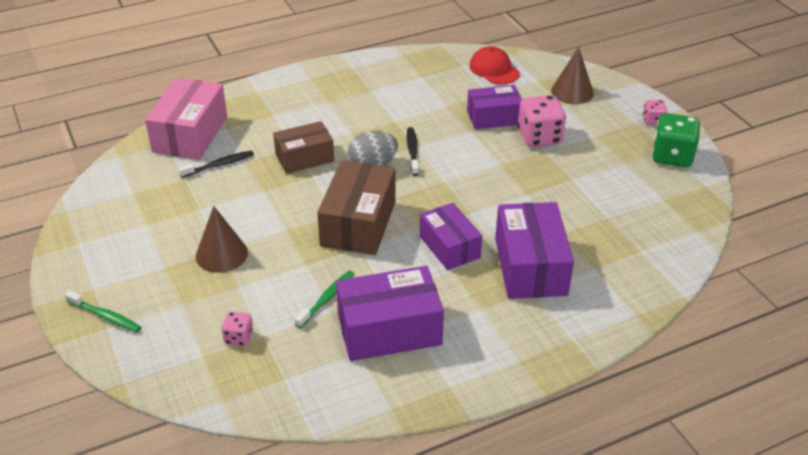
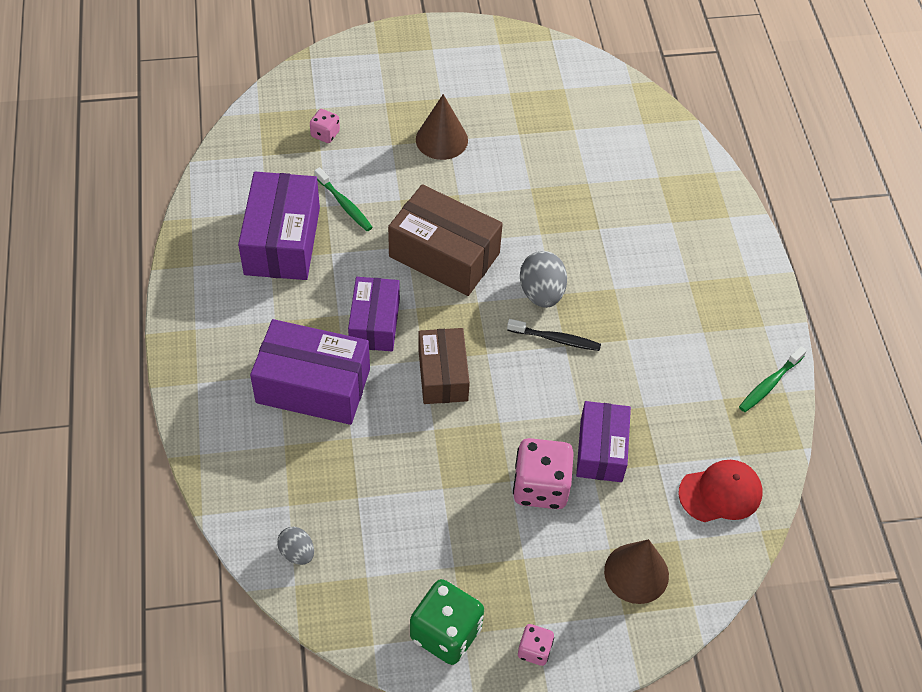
camera: 105 degrees right, 15 degrees up
green toothbrush [65,290,141,332] -> green toothbrush moved to [739,346,806,412]
pink box [145,78,227,159] -> none
black toothbrush [179,150,254,178] -> none
brown box [273,121,334,174] -> brown box moved to [418,328,470,404]
purple box [420,203,482,270] -> purple box turned 75 degrees counterclockwise [348,277,400,351]
none -> grey egg [277,527,314,565]

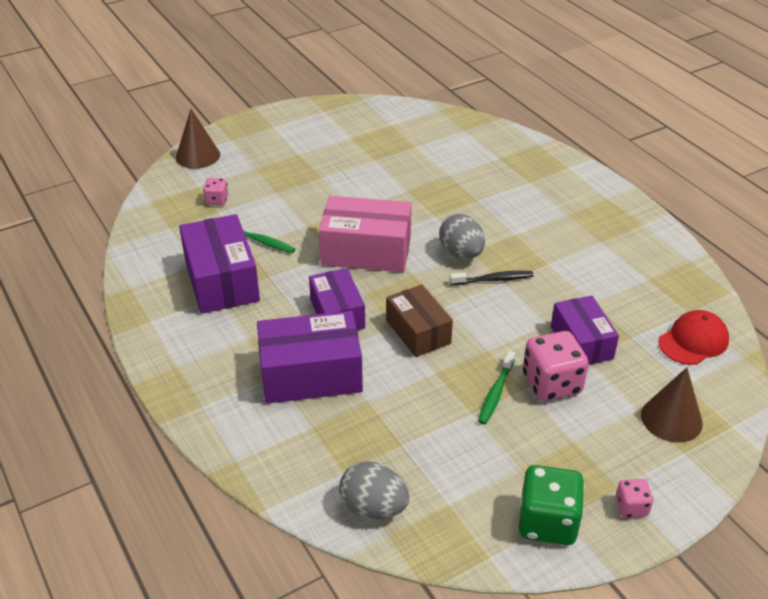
camera: 20 degrees left, 15 degrees down
grey egg [277,527,314,565] -> grey egg [339,461,409,519], size x1.64
brown box [388,184,503,296] -> pink box [319,196,412,272]
brown cone [416,94,468,160] -> brown cone moved to [176,109,220,169]
green toothbrush [739,346,806,412] -> green toothbrush moved to [478,351,515,424]

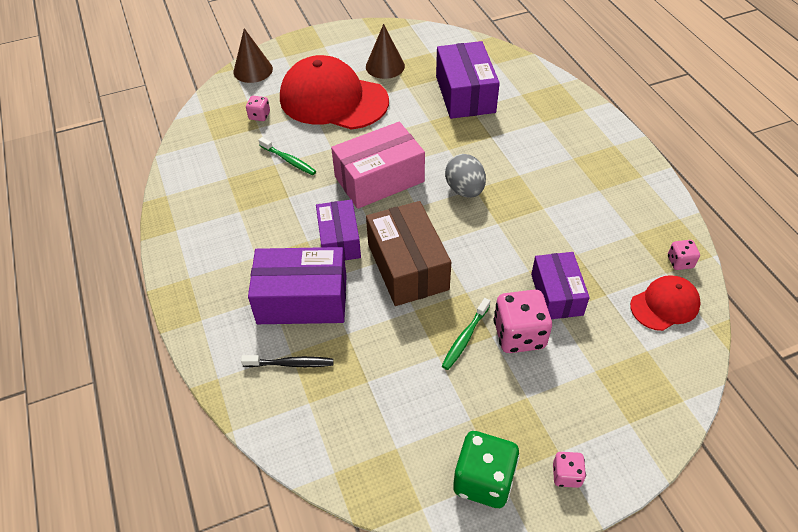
camera: 10 degrees right, 10 degrees up
purple box [179,214,260,314] -> purple box moved to [436,41,500,119]
pink box [319,196,412,272] -> pink box turned 45 degrees counterclockwise [331,122,425,209]
grey egg [339,461,409,519] -> none
brown box [386,284,453,357] -> brown box [366,201,451,306], size x1.51
black toothbrush [450,271,534,285] -> black toothbrush moved to [241,355,334,367]
brown cone [641,367,703,443] -> brown cone moved to [366,24,405,79]
none -> red cap [280,55,389,130]
none -> pink dice [668,240,700,270]

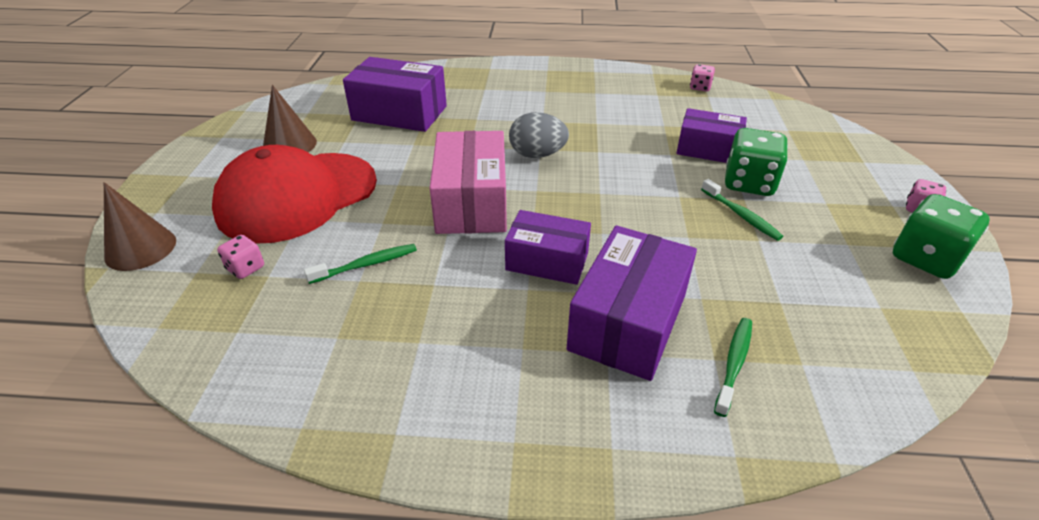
camera: 65 degrees left, 10 degrees down
black toothbrush [241,355,334,367] -> green toothbrush [714,318,752,417]
brown box [366,201,451,306] -> none
pink dice [494,290,552,353] -> green dice [725,128,788,196]
red cap [630,275,701,331] -> none

